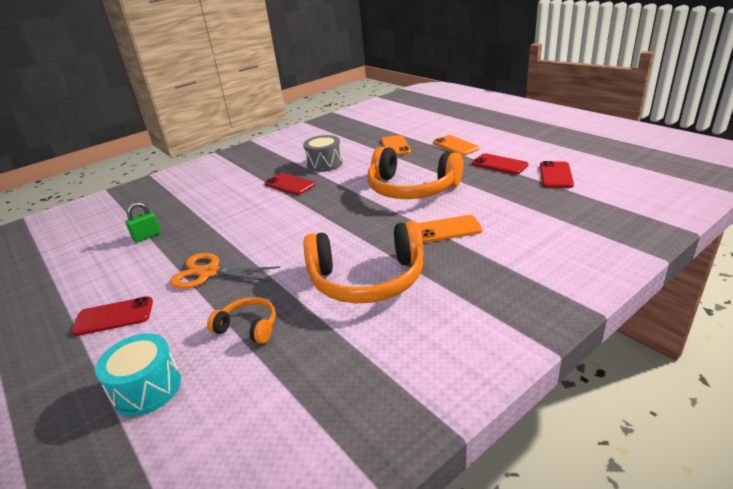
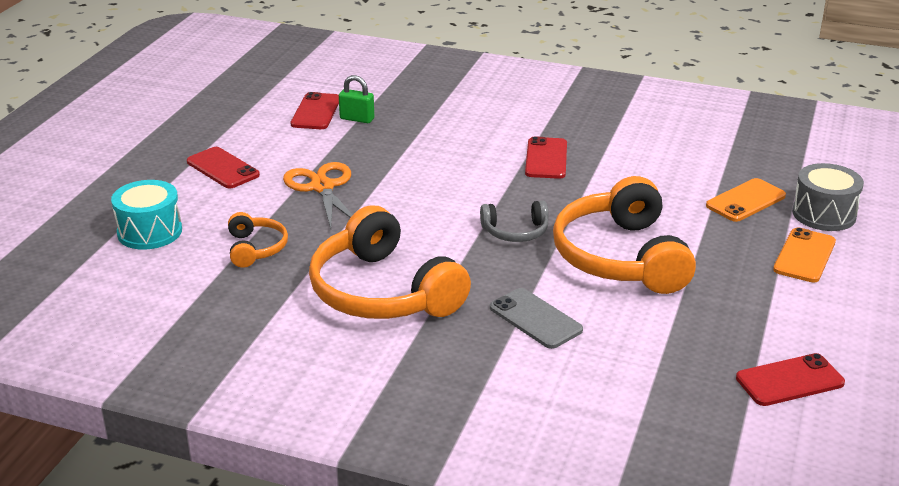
camera: 55 degrees right, 0 degrees up
grey drum [303,135,343,172] -> grey drum moved to [792,163,864,231]
orange phone [418,215,483,243] -> grey phone [490,288,583,349]
red phone [472,153,528,175] -> red phone moved to [290,92,339,129]
none -> grey headphones [480,200,549,242]

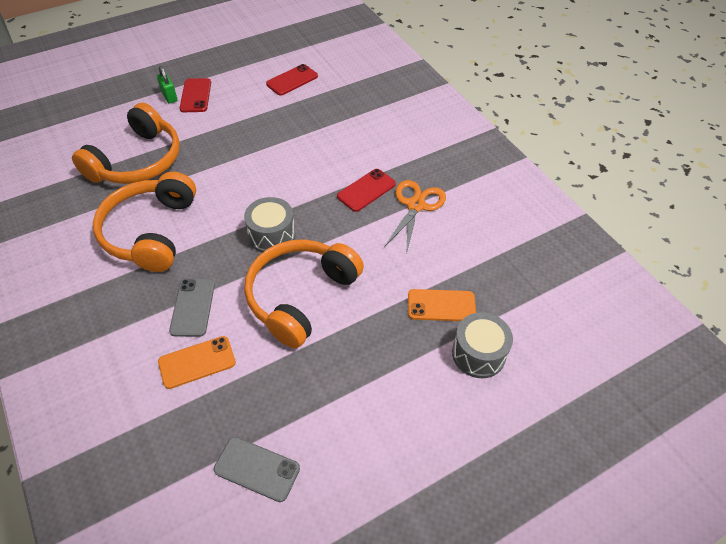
camera: 40 degrees right, 20 degrees up
turquoise drum [111,180,182,250] -> none
orange headphones [228,212,288,268] -> orange headphones [72,103,180,184], size x2.09
orange scissors [283,162,352,229] -> orange scissors moved to [384,180,446,255]
green padlock [339,75,374,123] -> green padlock moved to [157,66,178,104]
grey headphones [480,200,549,242] -> grey drum [244,197,296,253]
red phone [736,353,845,406] -> grey phone [214,437,300,502]
orange phone [773,227,836,282] -> orange phone moved to [158,336,236,389]

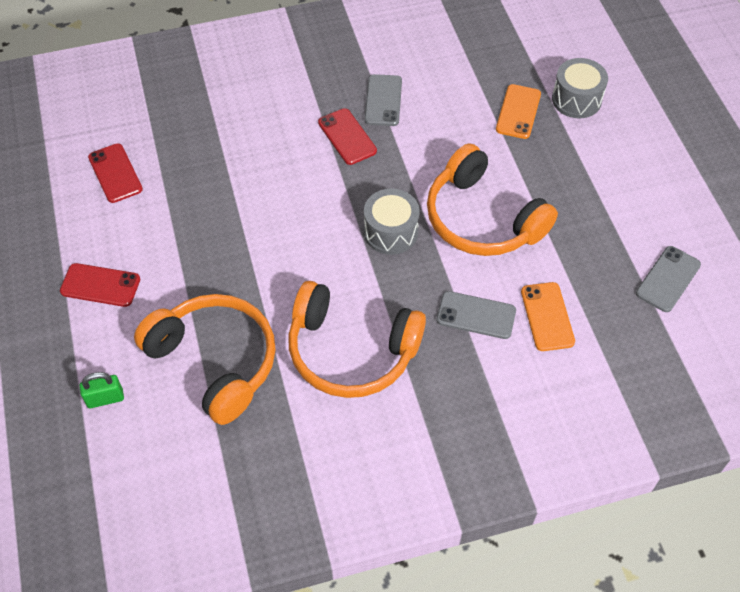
camera: 75 degrees left, 5 degrees up
green padlock [157,66,178,104] -> green padlock moved to [79,372,124,408]
orange scissors [384,180,446,255] -> grey phone [365,74,402,126]

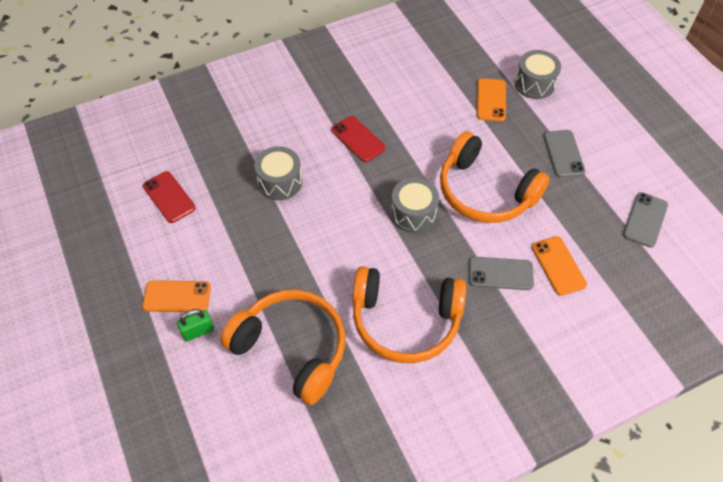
camera: 10 degrees left, 0 degrees up
red phone [60,263,140,307] -> orange phone [142,280,211,312]
green padlock [79,372,124,408] -> green padlock moved to [177,309,214,342]
grey phone [365,74,402,126] -> grey phone moved to [544,130,585,177]
none -> grey drum [254,146,302,200]

